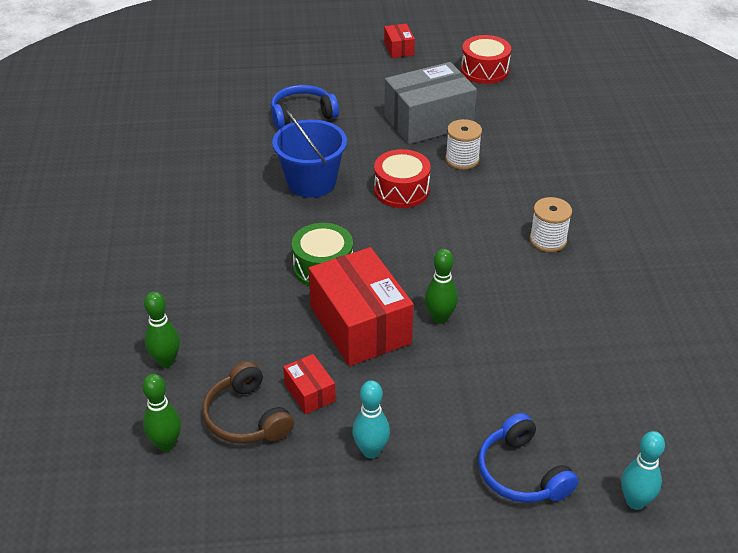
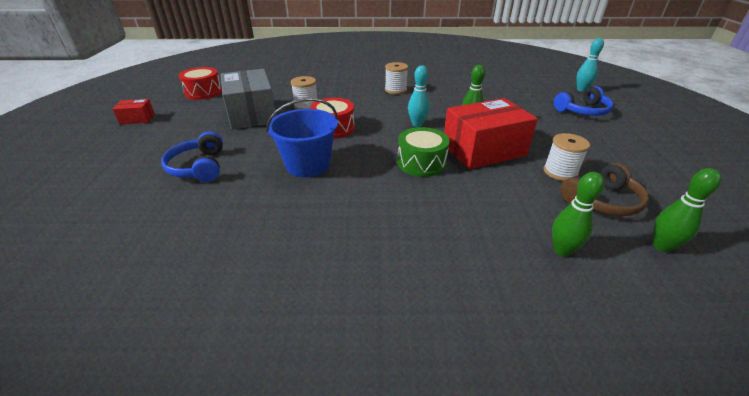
camera: 85 degrees left, 5 degrees down
red box [283,354,336,414] -> white spool [544,133,590,181]
turquoise bowling pin [353,380,390,458] -> turquoise bowling pin moved to [408,65,430,127]

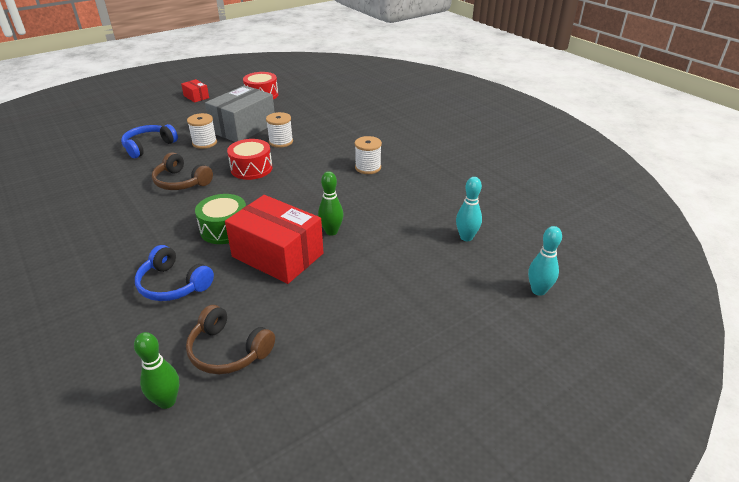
camera: 55 degrees right, 0 degrees up
blue bucket [266,98,338,178] -> brown headphones [152,152,213,190]
turquoise bowling pin [408,65,430,127] -> turquoise bowling pin moved to [456,177,482,241]
white spool [544,133,590,181] -> white spool moved to [187,113,217,149]
green bowling pin [552,172,604,257] -> none
blue headphones [554,86,614,116] -> blue headphones moved to [135,245,214,301]

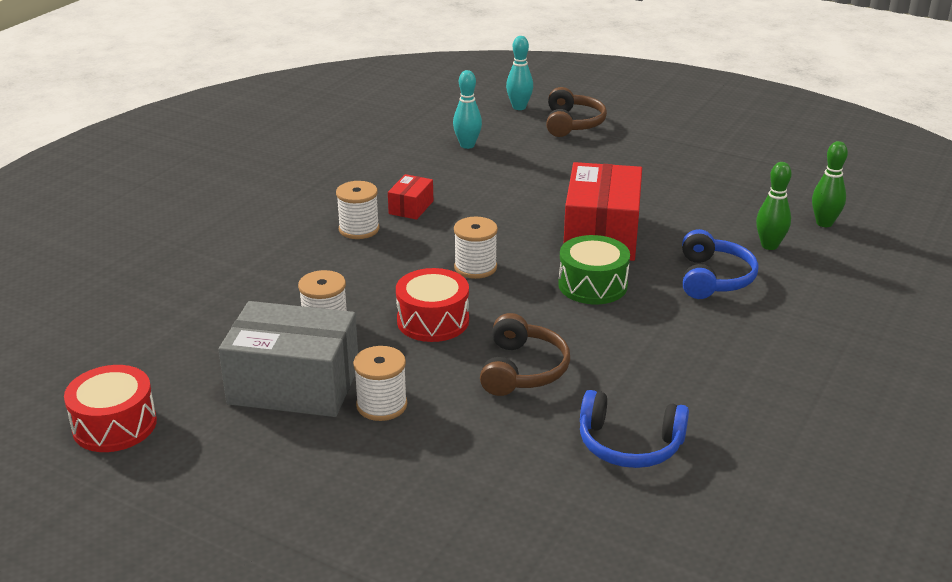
camera: 115 degrees left, 5 degrees down
blue headphones [121,124,178,158] -> blue headphones moved to [580,390,689,468]
red box [181,79,209,103] -> red box moved to [388,174,433,220]
brown headphones [186,305,275,374] -> brown headphones moved to [546,87,607,137]
green bowling pin [318,171,344,236] -> green bowling pin moved to [756,162,791,250]
none -> white spool [454,217,498,279]

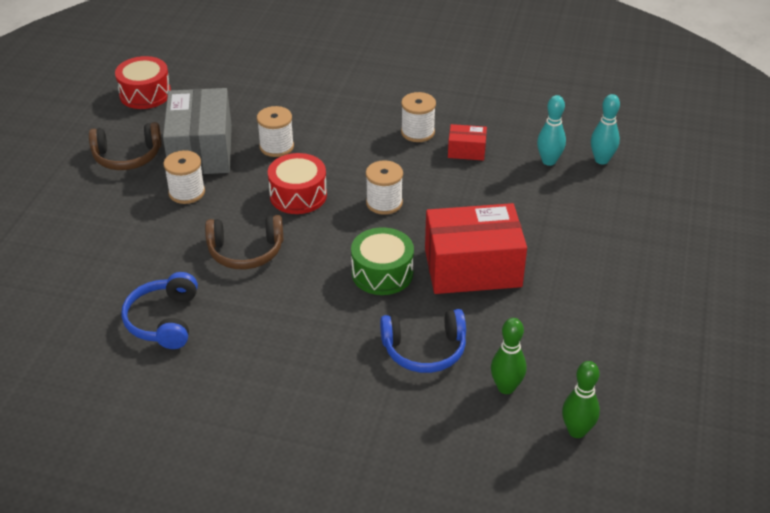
camera: 75 degrees right, 10 degrees up
turquoise bowling pin [506,36,533,110] -> turquoise bowling pin moved to [537,95,566,166]
brown headphones [546,87,607,137] -> brown headphones moved to [89,122,162,170]

